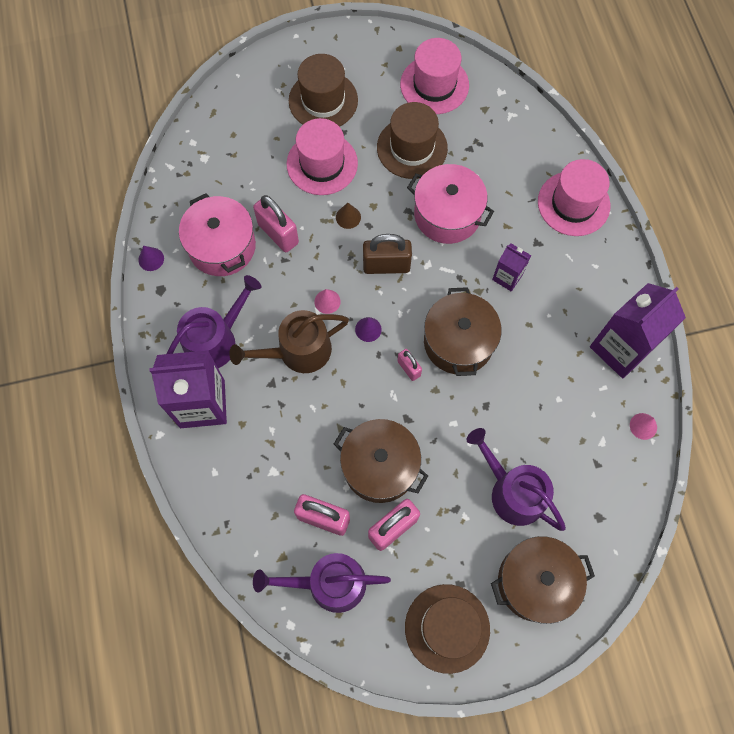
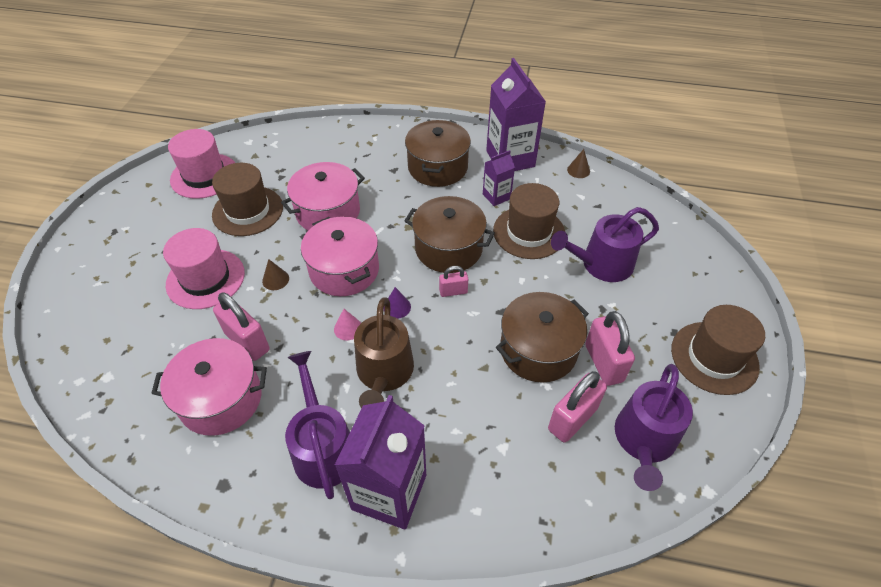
camera: 65 degrees left, 20 degrees down
purple cone [138,246,164,271] -> none
pink padlock [253,195,299,252] -> pink padlock turned 60 degrees clockwise [213,292,270,361]
brown hat [289,54,358,127] -> brown hat moved to [493,183,565,259]
brown padlock [363,234,412,274] -> pink pot [301,217,379,296]
brown pot [491,536,595,624] -> brown pot moved to [405,120,471,187]
purple carton [492,243,531,291] -> purple carton moved to [483,150,515,206]
pink hat [538,159,610,236] -> none
pink cone [630,413,657,440] -> brown cone [567,149,590,178]

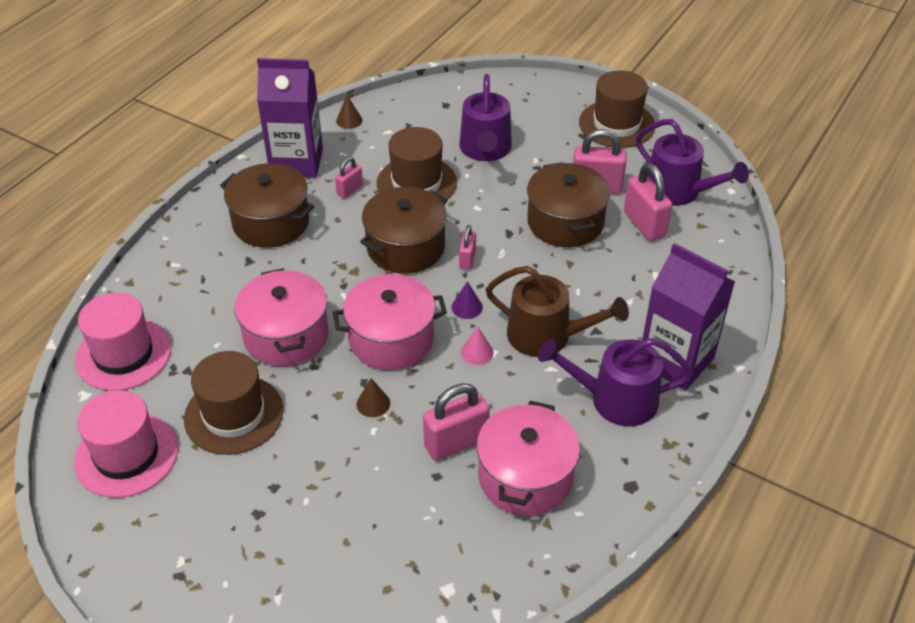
camera: 70 degrees left, 5 degrees down
pink hat [163,228,245,309] -> pink hat moved to [75,292,171,391]
purple carton [483,150,515,206] -> pink padlock [335,157,363,199]

